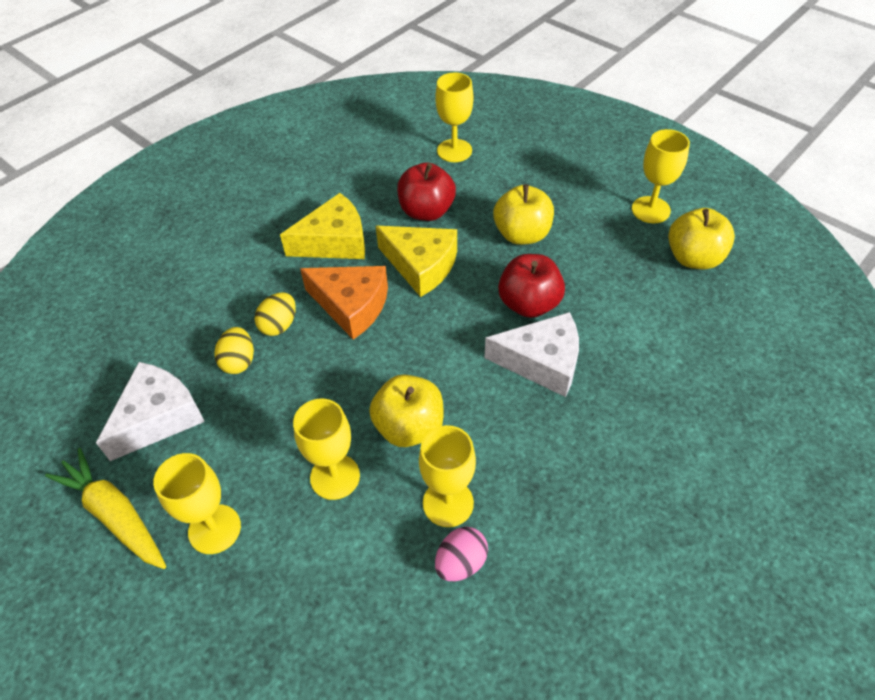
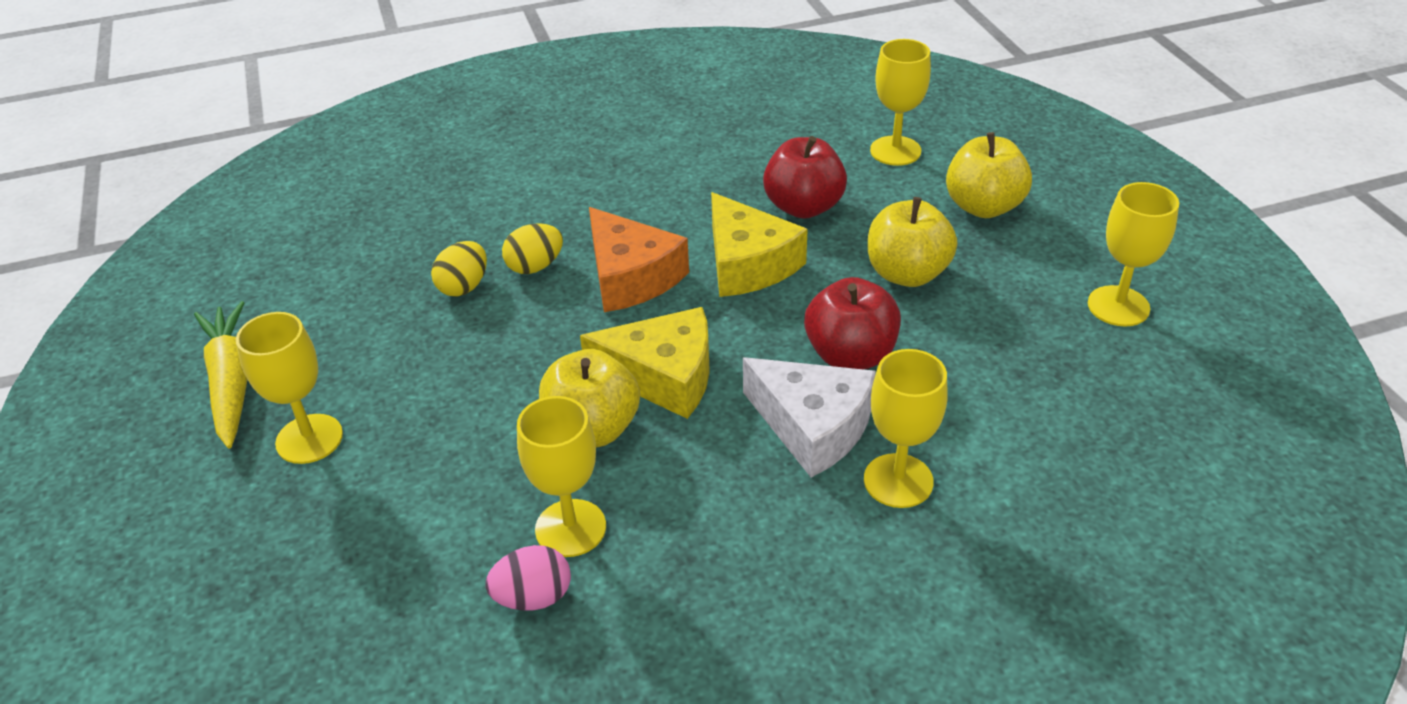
camera: 30 degrees right, 10 degrees down
white cheese [96,362,205,461] -> none
yellow cheese [280,193,365,259] -> yellow cheese moved to [580,307,710,419]
yellow goblet [293,399,360,500] -> yellow goblet moved to [864,349,947,508]
yellow apple [668,208,735,269] -> yellow apple moved to [946,132,1032,218]

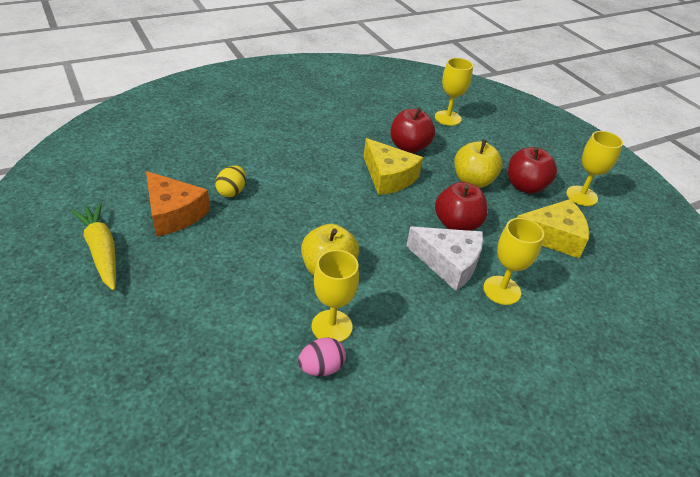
camera: 15 degrees left, 0 degrees up
yellow goblet [236,312,343,464] -> none
yellow egg [502,223,563,274] -> none
yellow cheese [580,307,710,419] -> yellow cheese moved to [517,199,589,258]
orange cheese [589,207,689,312] -> orange cheese moved to [146,171,210,236]
yellow apple [946,132,1032,218] -> none
none -> red apple [508,147,557,194]

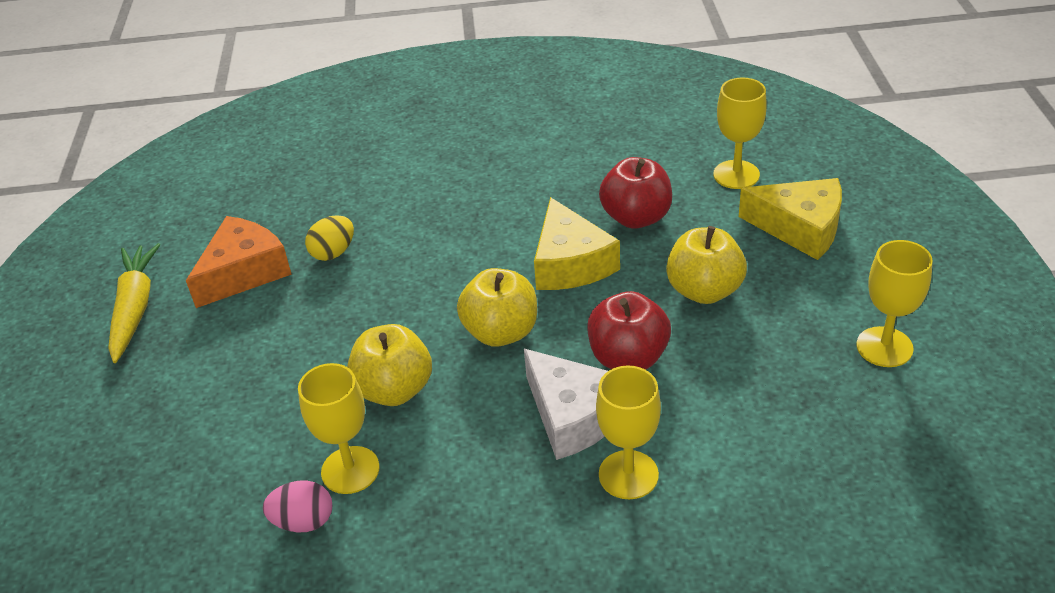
camera: 30 degrees right, 0 degrees up
orange cheese [146,171,210,236] -> orange cheese turned 120 degrees counterclockwise [186,216,292,308]
red apple [508,147,557,194] -> none
yellow cheese [517,199,589,258] -> yellow cheese moved to [739,178,842,260]
none -> yellow apple [457,268,537,347]

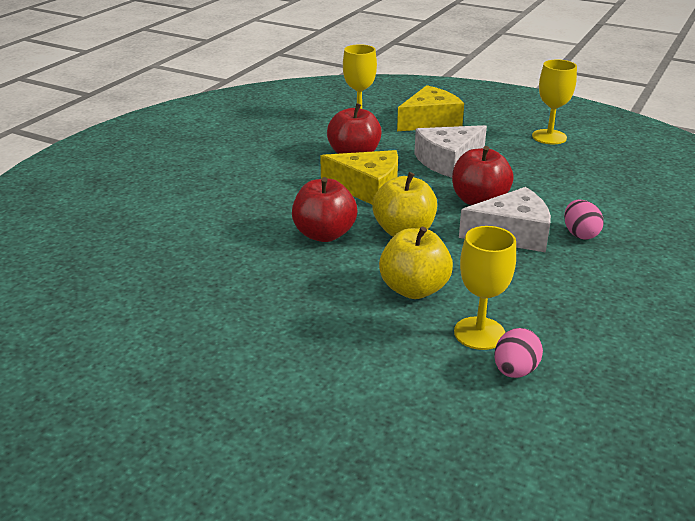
camera: 60 degrees left, 10 degrees down
yellow carrot [109,243,160,363] -> none
orange cheese [186,216,292,308] -> none
yellow egg [305,215,354,261] -> none
yellow goblet [596,365,661,499] -> pink egg [564,200,604,240]
yellow apple [666,226,747,304] -> white cheese [414,125,487,178]
none -> red apple [292,177,357,242]

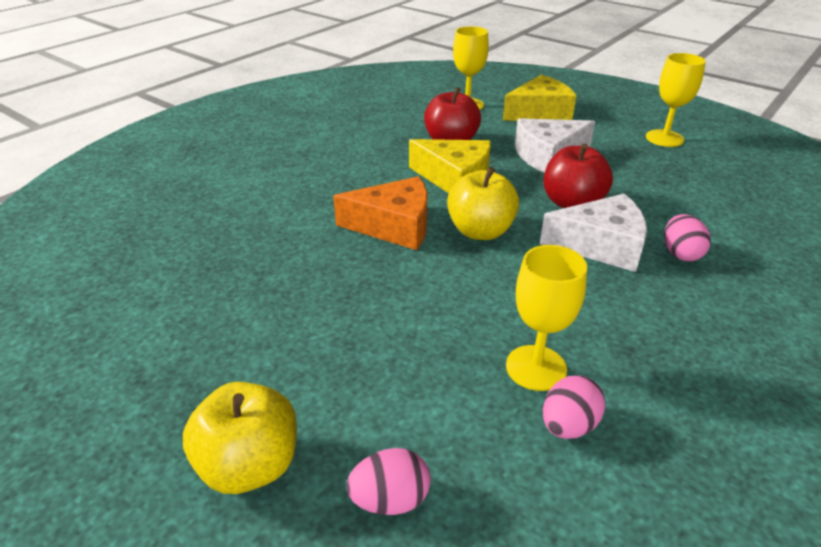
camera: 10 degrees right, 5 degrees up
red apple [292,177,357,242] -> orange cheese [333,176,427,250]
yellow apple [379,227,453,299] -> yellow apple moved to [183,382,297,494]
none -> pink egg [346,448,431,515]

